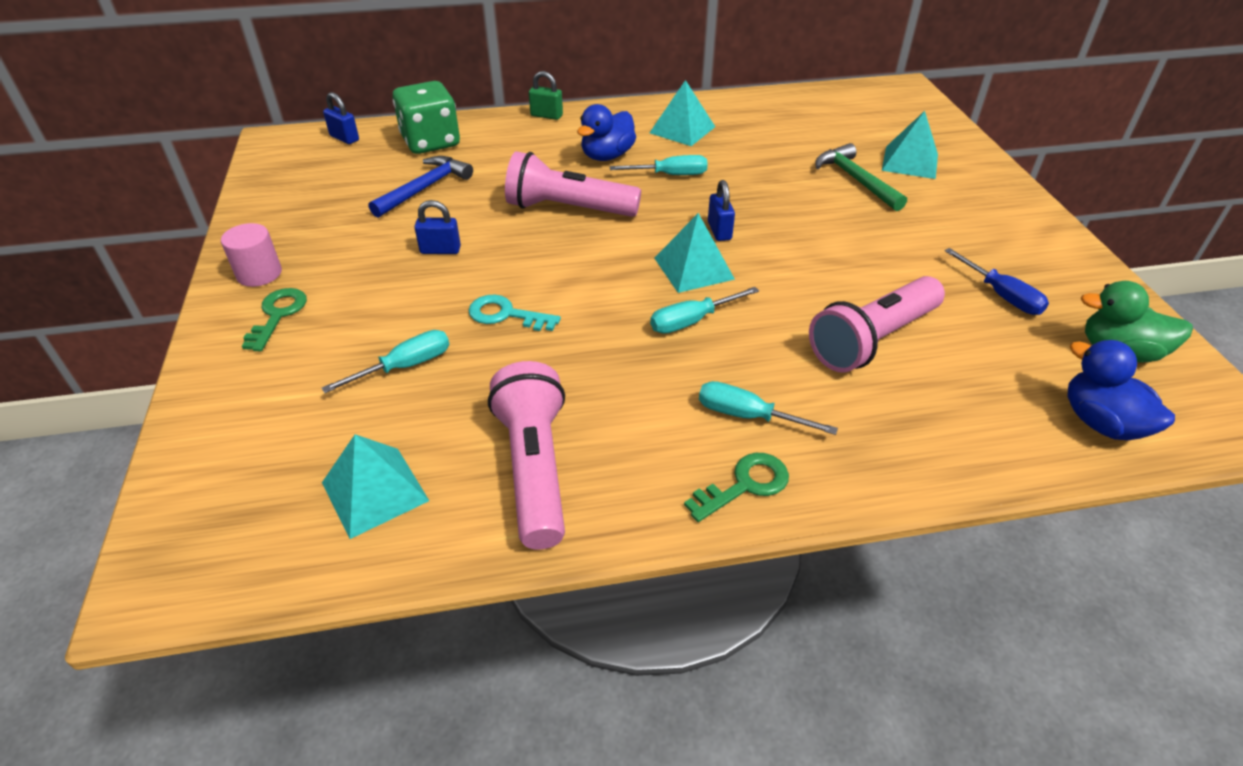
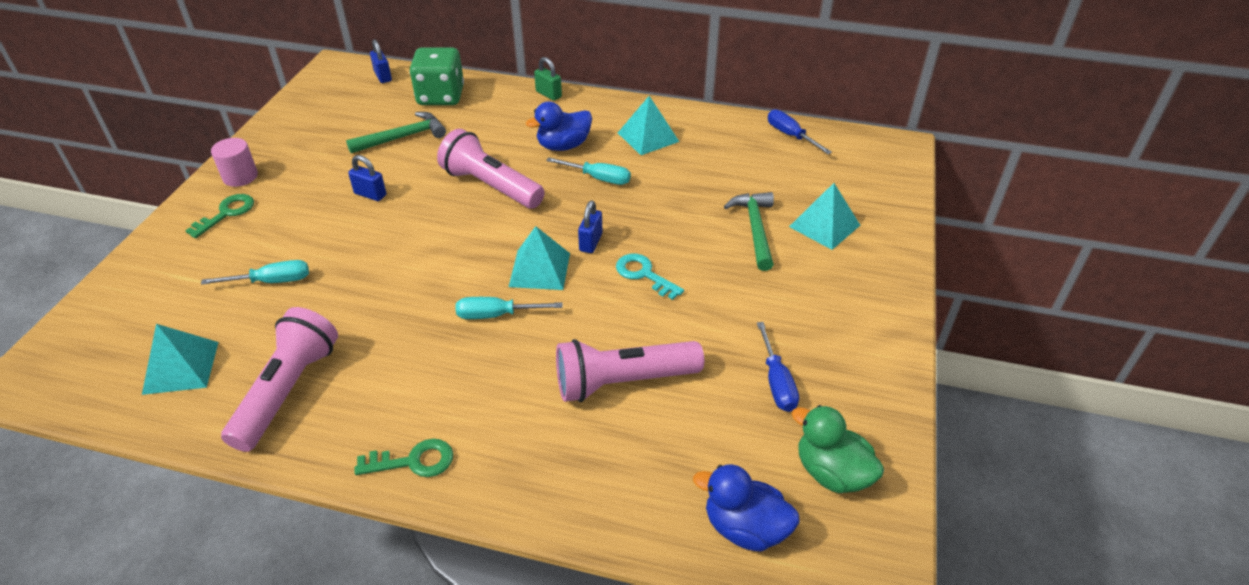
camera: 25 degrees right, 0 degrees up
blue hammer [369,156,473,218] -> green hammer [346,112,446,153]
turquoise key [468,295,561,331] -> turquoise key moved to [616,254,684,300]
turquoise screwdriver [699,381,838,435] -> none
blue duck [1067,340,1175,440] -> blue duck turned 60 degrees counterclockwise [693,464,800,552]
none -> blue screwdriver [768,109,832,154]

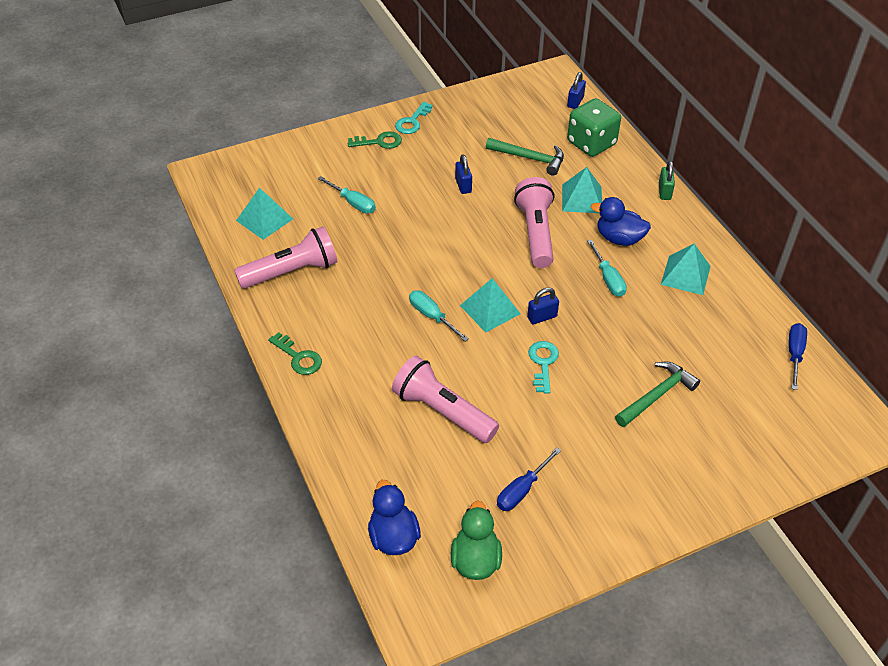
camera: 50 degrees right, 5 degrees up
pink cylinder [211,138,258,187] -> turquoise key [395,102,433,134]
turquoise pyramid [789,183,860,250] -> turquoise pyramid moved to [562,167,602,213]

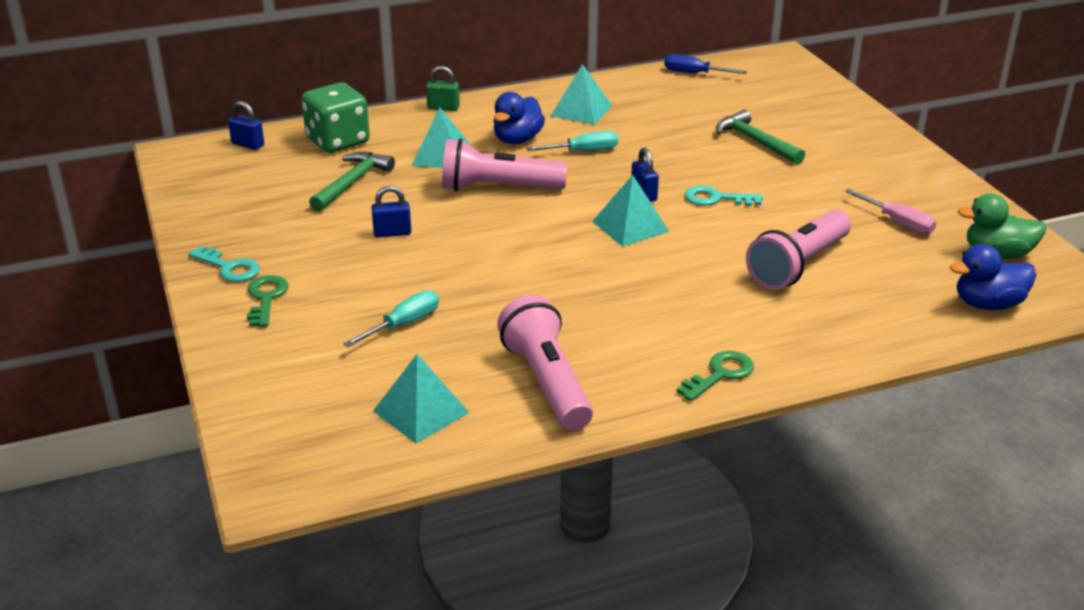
camera: 85 degrees left, 15 degrees down
turquoise screwdriver [409,290,469,341] -> none
blue screwdriver [497,447,561,511] -> pink screwdriver [845,189,936,234]

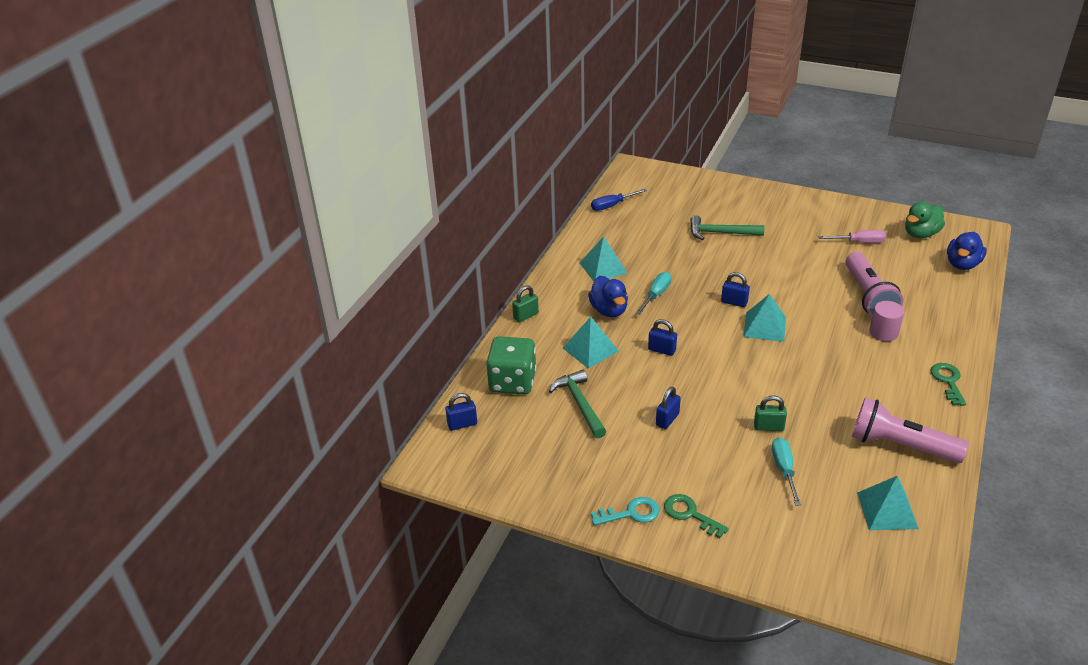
camera: 45 degrees left, 5 degrees up
pink flashlight [442,138,567,191] -> blue padlock [648,319,677,356]
turquoise key [685,186,763,206] -> none
none -> green padlock [754,395,787,431]
none -> pink cylinder [869,301,904,341]

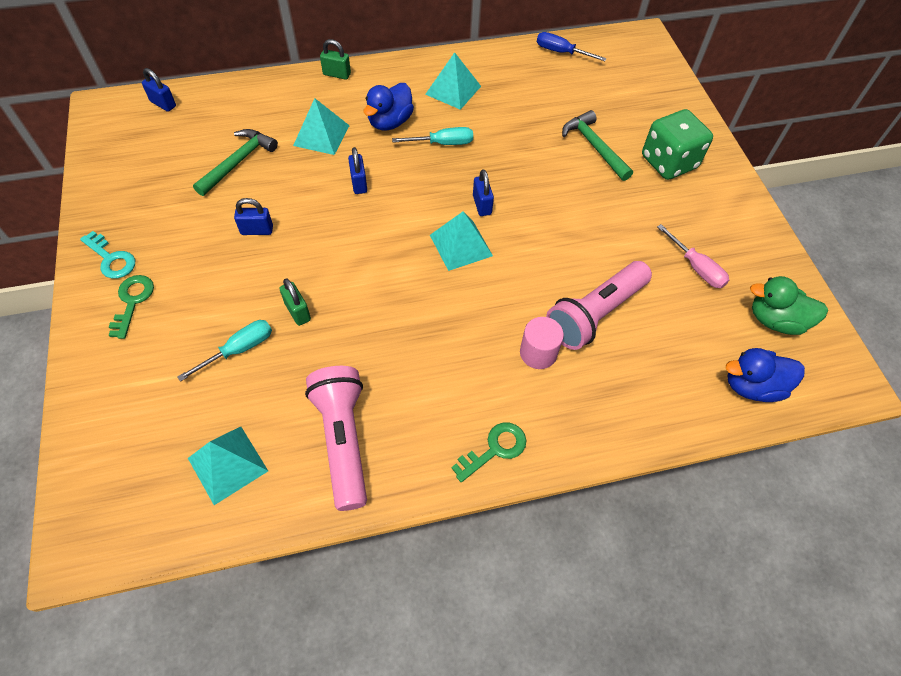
camera: 50 degrees right, 20 degrees up
green dice [486,336,537,395] -> green dice moved to [642,109,713,180]

